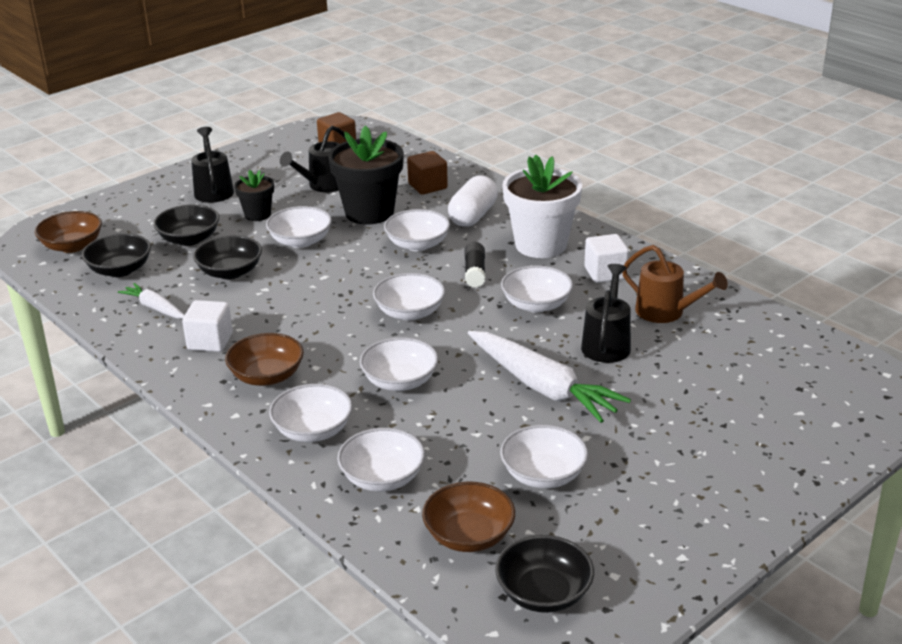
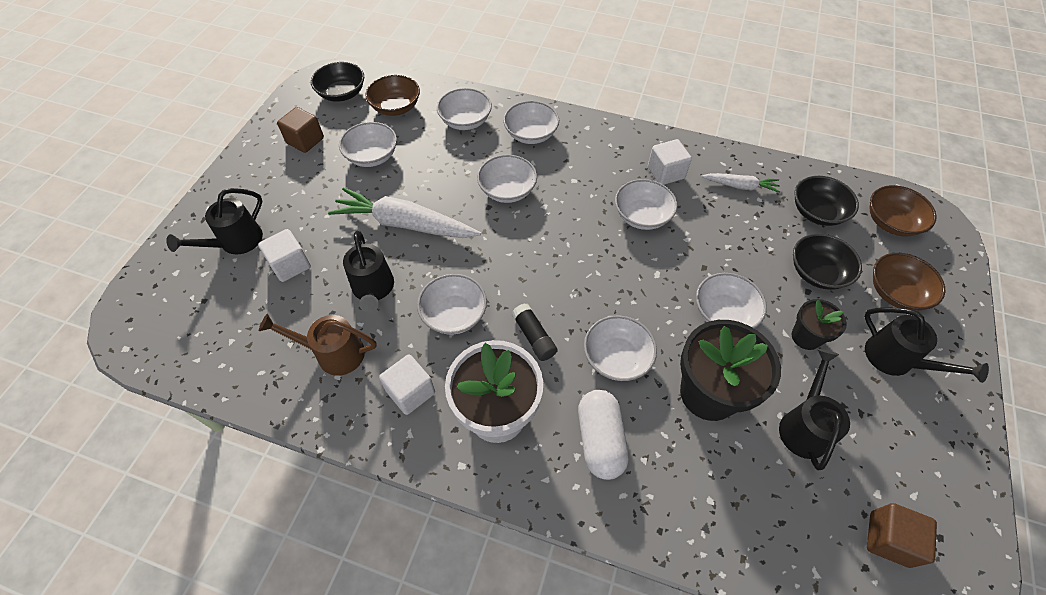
camera: 150 degrees right, 25 degrees up
black bowl [193,235,262,279] -> none
brown bowl [225,333,304,386] -> brown bowl moved to [873,253,945,311]
white bowl [373,273,445,321] -> white bowl moved to [615,179,677,230]
brown cube [407,151,448,195] -> brown cube moved to [277,107,324,153]
none -> black watering can [166,188,263,254]
none -> white cube [258,229,311,282]

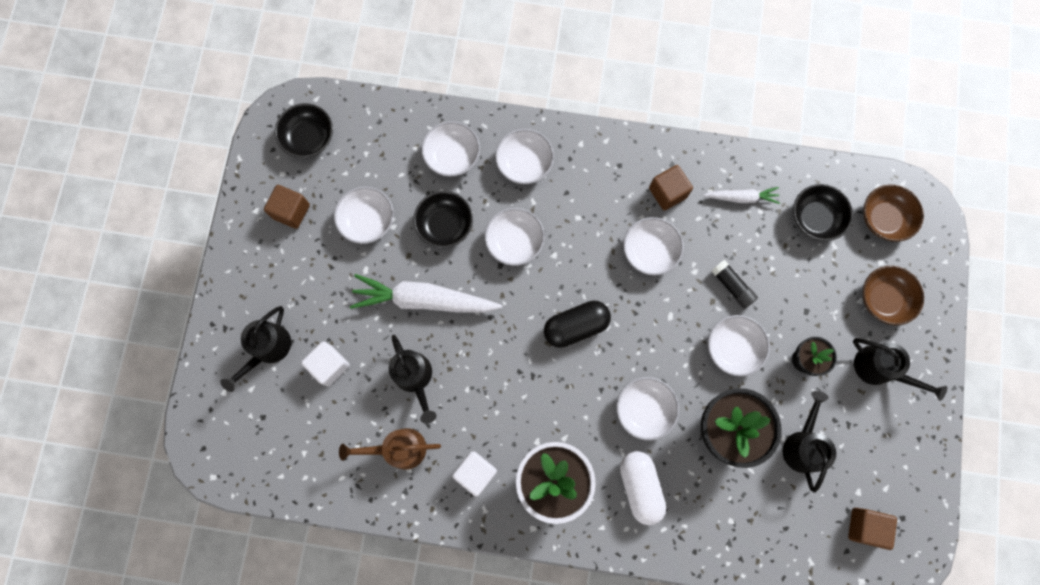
camera: 10 degrees left, 20 degrees up
brown bowl [365,75,420,116] -> none
white bowl [417,274,487,335] -> none
black glue stick [512,303,557,361] -> black glue stick moved to [711,260,758,309]
white cube [648,139,692,185] -> brown cube [649,165,693,210]
black bowl [793,233,862,290] -> black bowl moved to [413,191,473,248]
none -> black capsule [544,300,611,348]

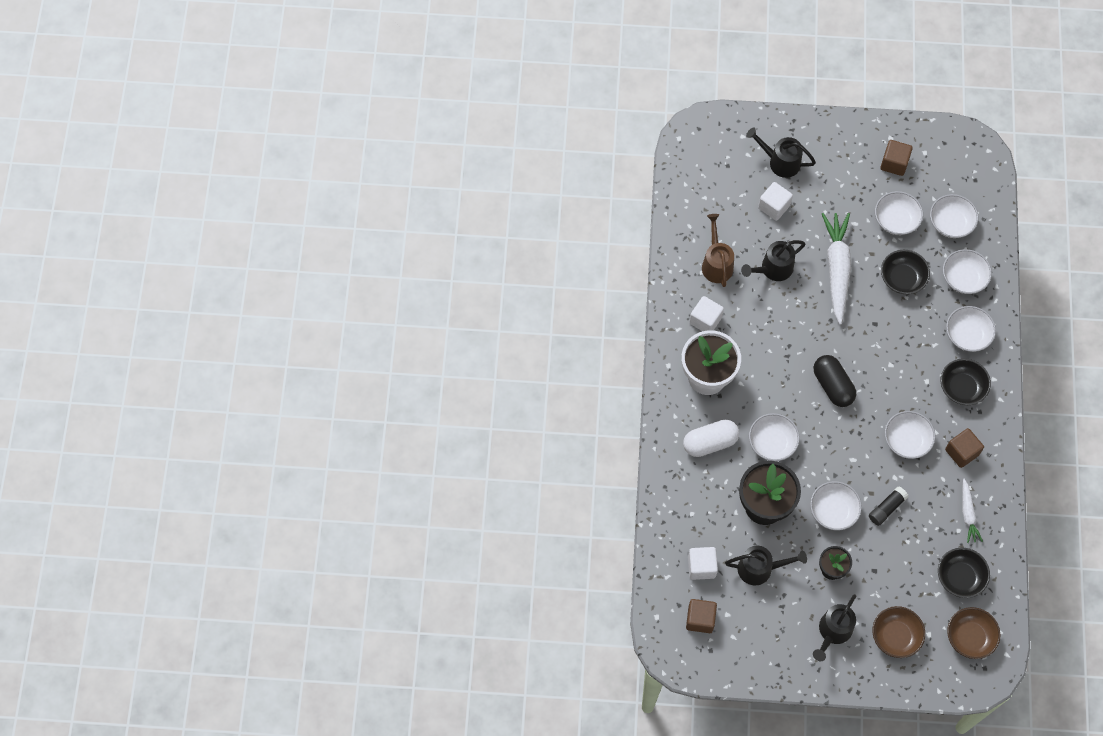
camera: 85 degrees right, 10 degrees down
black bowl [275,103,333,158] -> black bowl moved to [940,359,991,405]
white bowl [485,208,545,266] -> white bowl moved to [930,194,978,238]
none -> white cube [688,547,718,580]

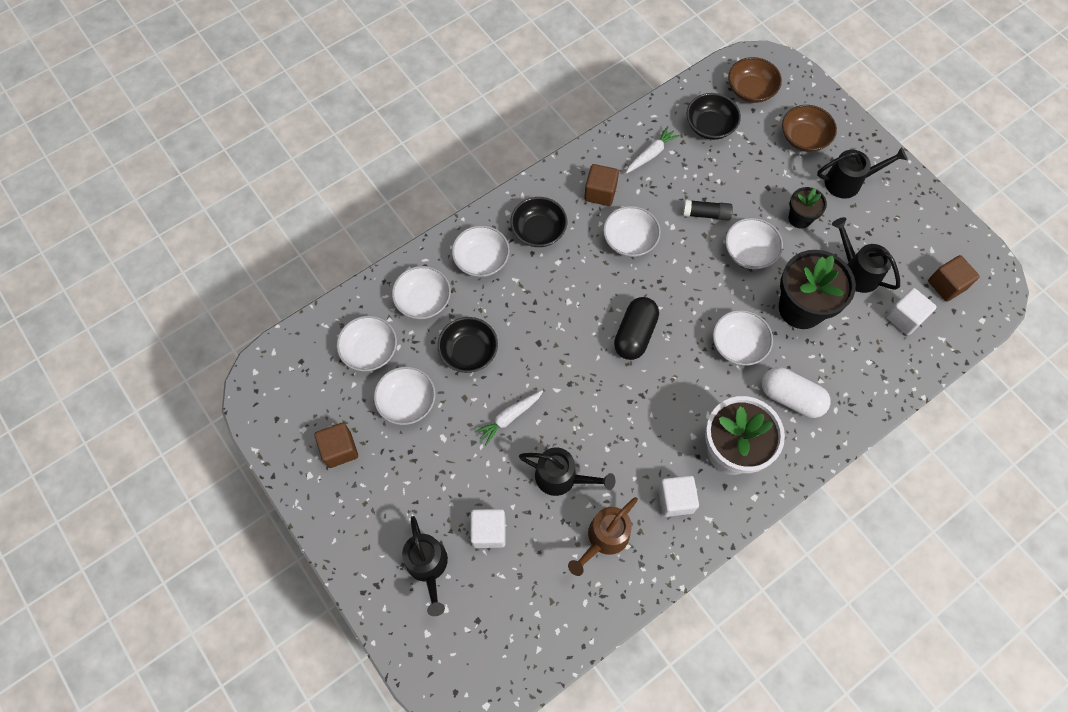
camera: 130 degrees left, 0 degrees up
white carrot [822,213,851,325] -> white carrot [474,390,543,445], size x0.52

